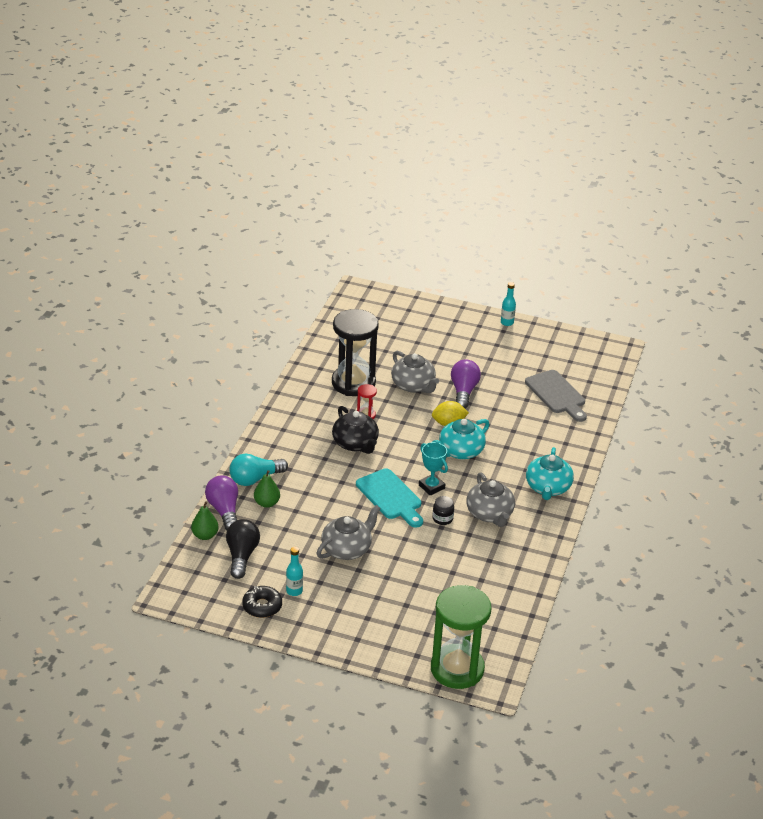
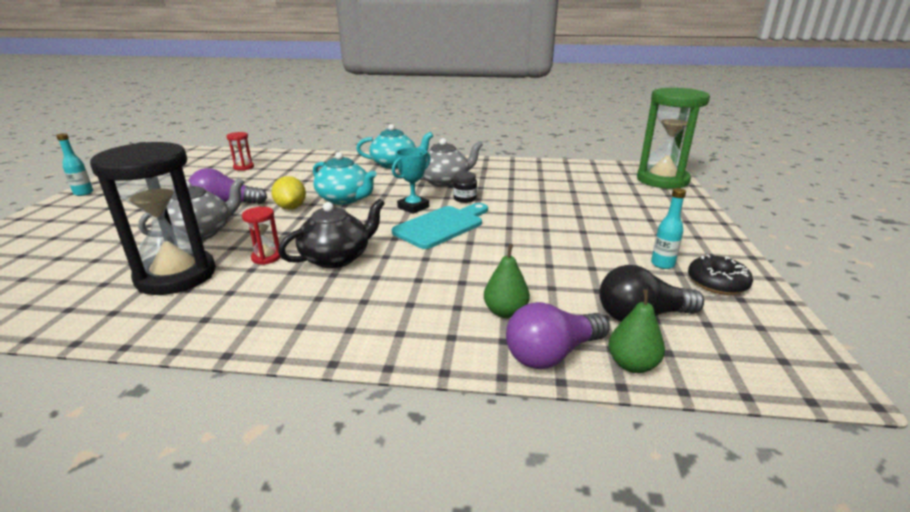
camera: 100 degrees left, 10 degrees down
turquoise light bulb [230,453,288,486] -> none
grey teapot [316,505,381,560] -> none
grey cutting board [525,370,587,422] -> red hourglass [226,132,254,171]

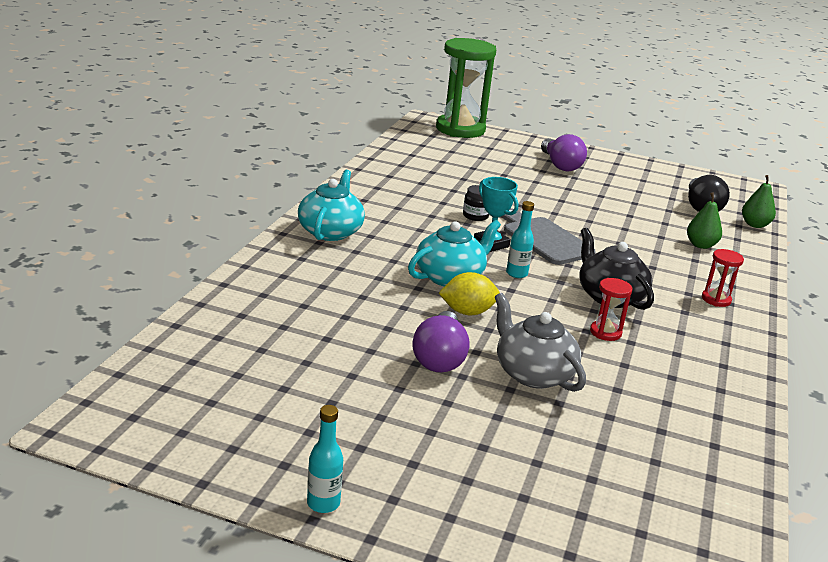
camera: 80 degrees left, 0 degrees up
black hourglass [90,142,216,295] -> none
red hourglass [226,132,254,171] -> red hourglass moved to [702,249,744,307]
turquoise cutting board [392,203,488,249] -> grey cutting board [501,208,596,265]
grey teapot [420,138,483,187] -> none
purple light bulb [506,302,610,369] -> purple light bulb moved to [541,134,587,172]
turquoise bottle [651,188,686,269] -> turquoise bottle moved to [506,201,534,278]
black donut [688,254,753,295] -> none

